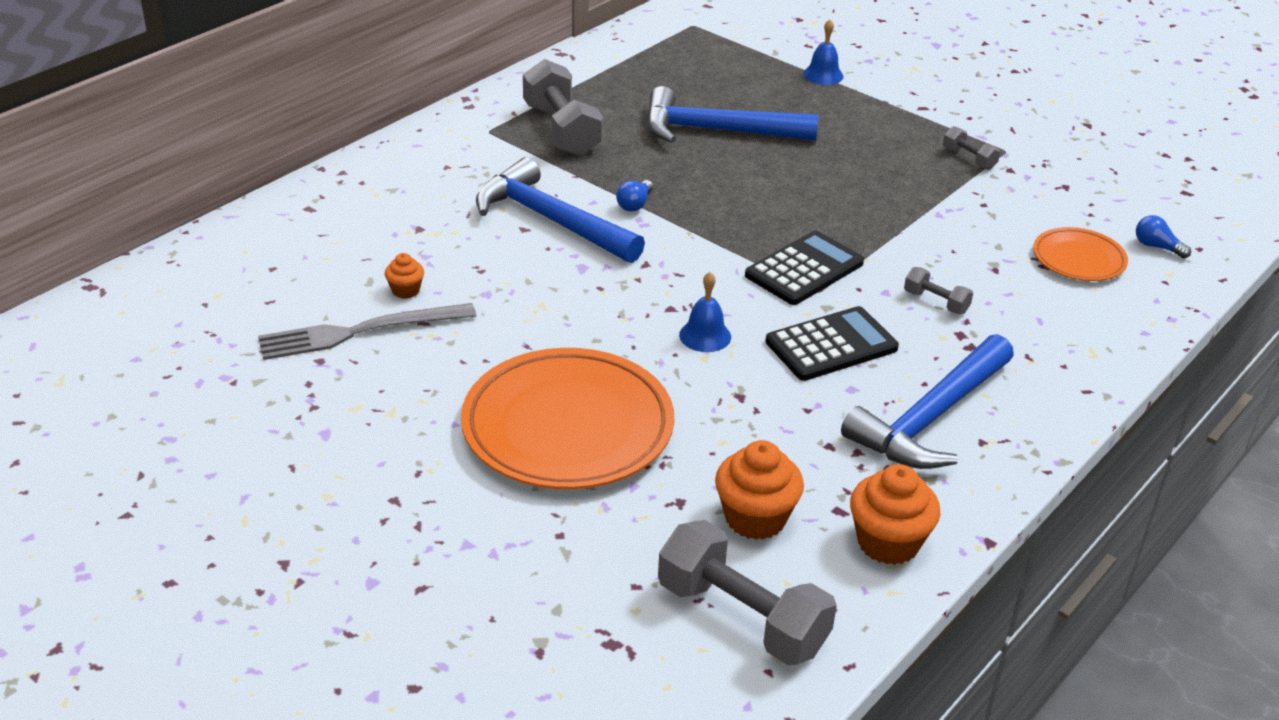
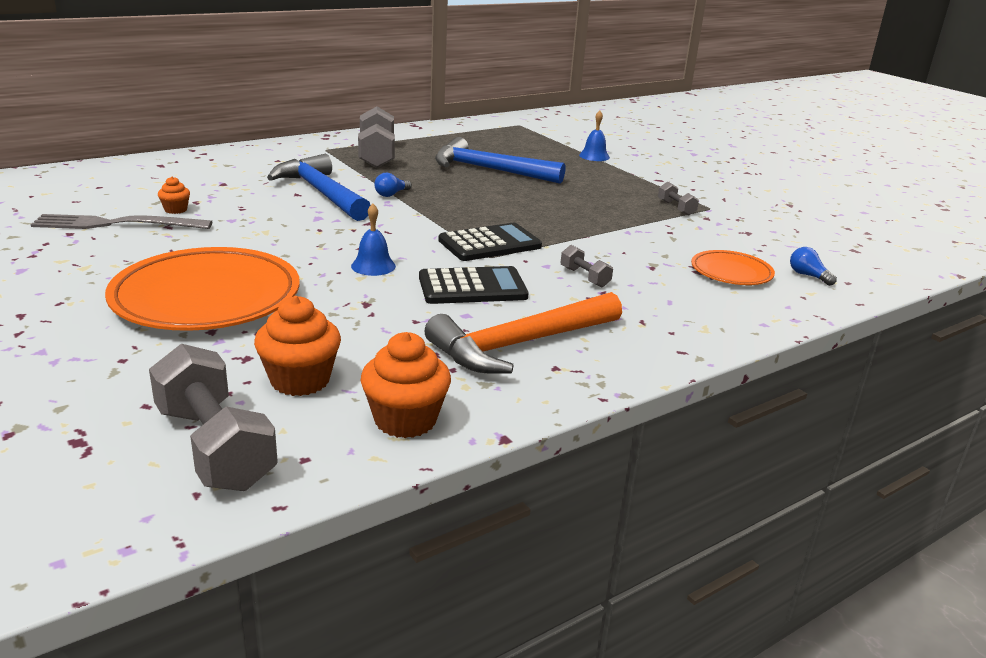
camera: 15 degrees right, 10 degrees down
blue hammer [841,334,1014,469] -> orange hammer [425,292,622,374]

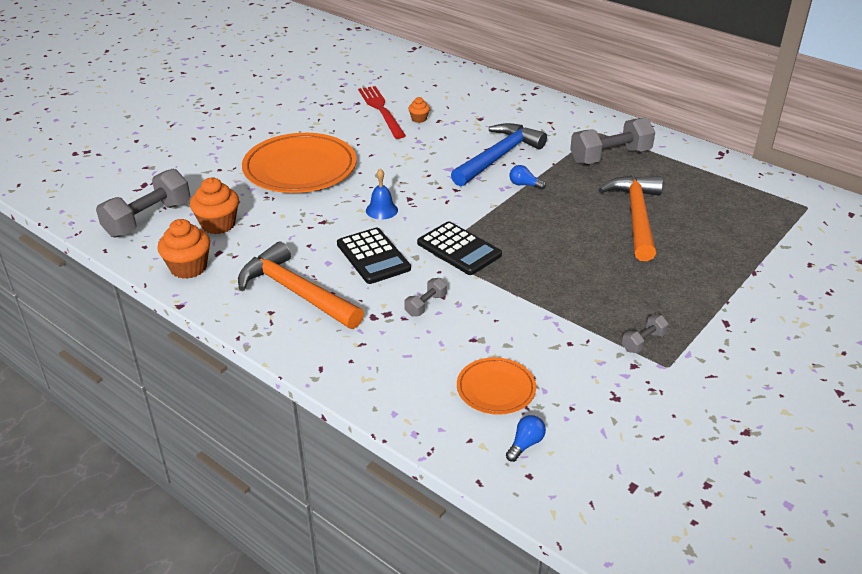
camera: 75 degrees right, 10 degrees up
grey fork [30,214,213,229] -> red fork [358,86,406,139]
blue hammer [435,137,565,184] -> orange hammer [599,176,663,261]
blue bell [579,111,610,161] -> none

